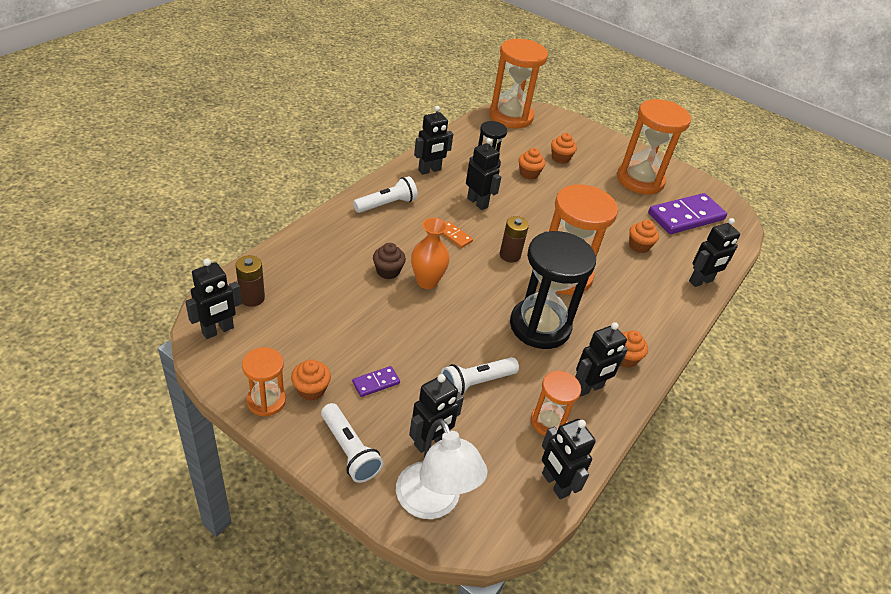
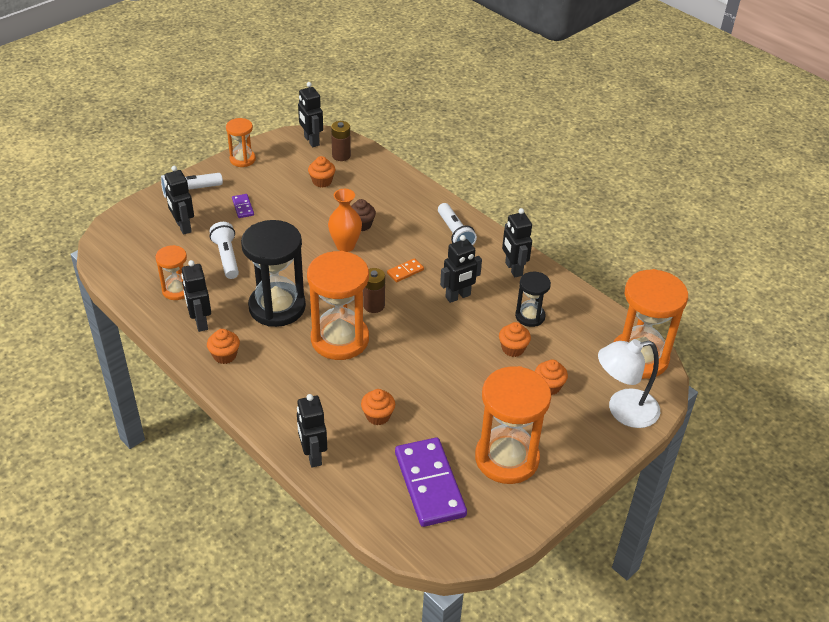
camera: 105 degrees right, 0 degrees up
orange cupcake [291,359,331,401] -> orange cupcake moved to [308,156,335,188]
white lamp [396,418,488,519] -> white lamp moved to [598,339,660,428]
black robot [542,419,596,499] -> none

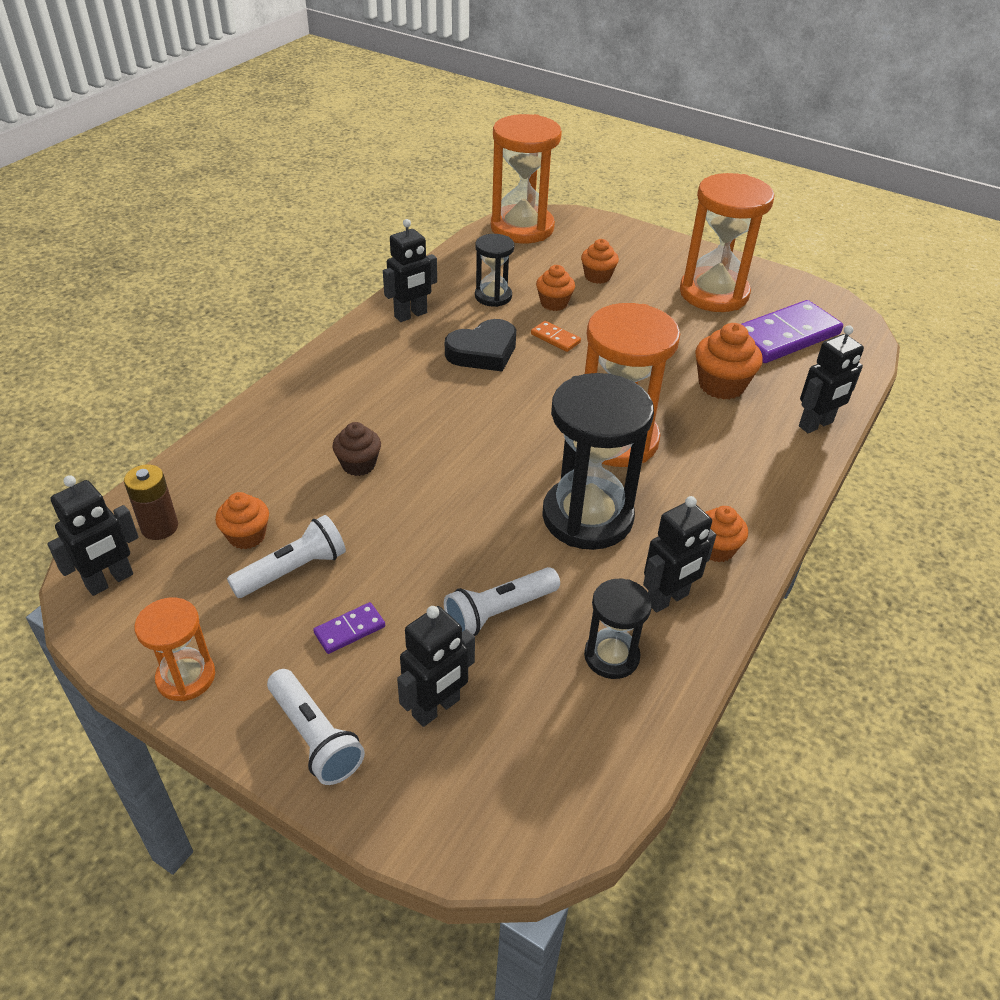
camera: 105 degrees left, 0 degrees up
orange hourglass [155,245,187,300] -> black hourglass [584,579,652,679]
orange vase [328,189,362,252] -> none
orange cupcake [361,389,395,425] -> orange cupcake [695,323,763,400], size x1.53
brown battery [363,268,385,313] -> none
orange domino [387,258,424,282] -> orange domino moved to [531,321,581,352]
white flashlight [438,203,477,245] -> white flashlight moved to [227,515,346,598]
black robot [440,235,482,303] -> black heart [445,319,516,372]
white lamp [598,339,660,428] -> none

